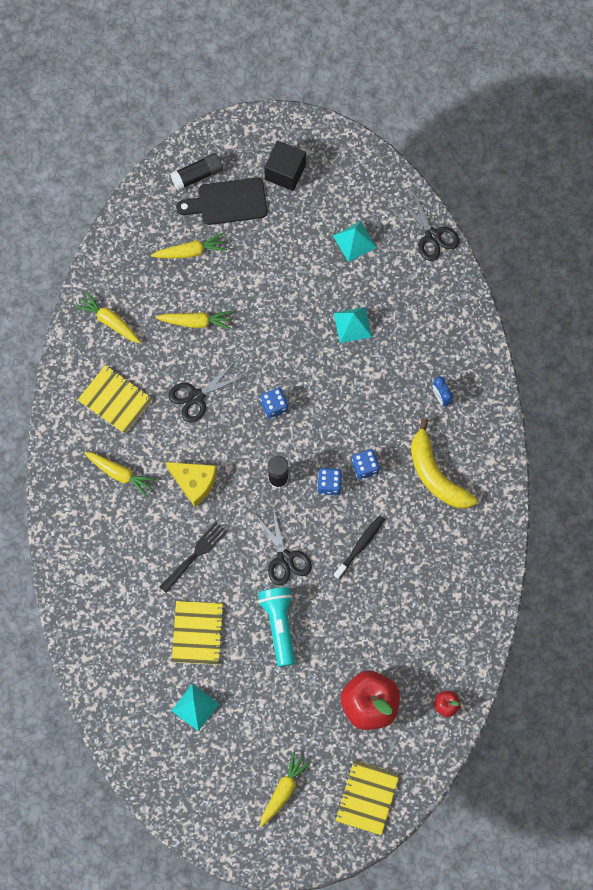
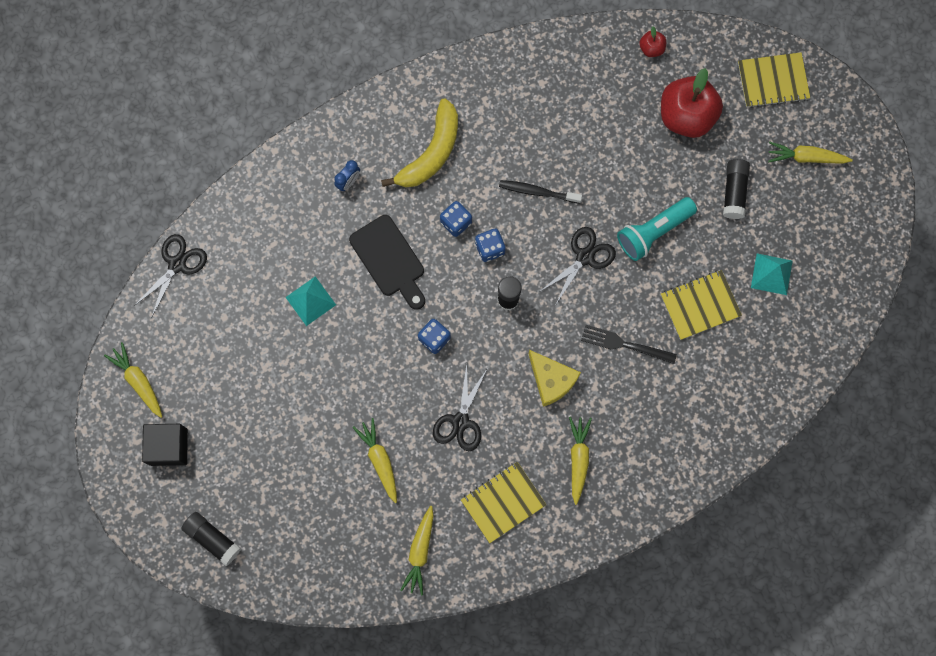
camera: 115 degrees left, 5 degrees up
yellow notebook [78,365,153,434] -> yellow notebook turned 45 degrees clockwise [461,462,546,543]
yellow carrot [151,233,227,258] -> yellow carrot moved to [104,342,162,418]
yellow cheese [166,462,217,507] -> yellow cheese turned 135 degrees clockwise [528,350,581,407]
black scissors [169,363,245,423] -> black scissors turned 75 degrees clockwise [433,364,487,451]
black cutting board [176,178,267,225] -> black cutting board moved to [349,215,425,310]
turquoise pyramid [333,221,377,262] -> none
none -> black glue stick [723,159,750,219]

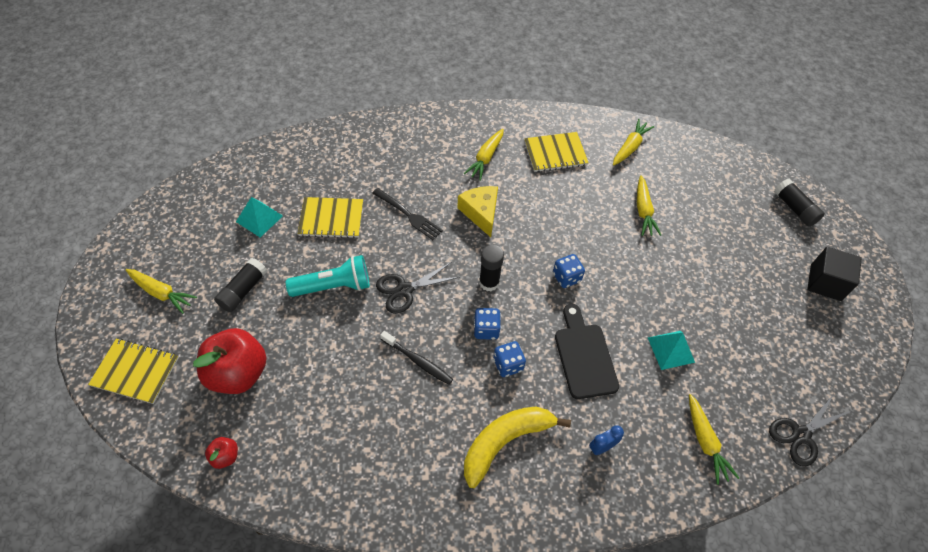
camera: 160 degrees left, 20 degrees down
yellow carrot [104,342,162,418] -> yellow carrot moved to [689,394,739,485]
black scissors [433,364,487,451] -> none

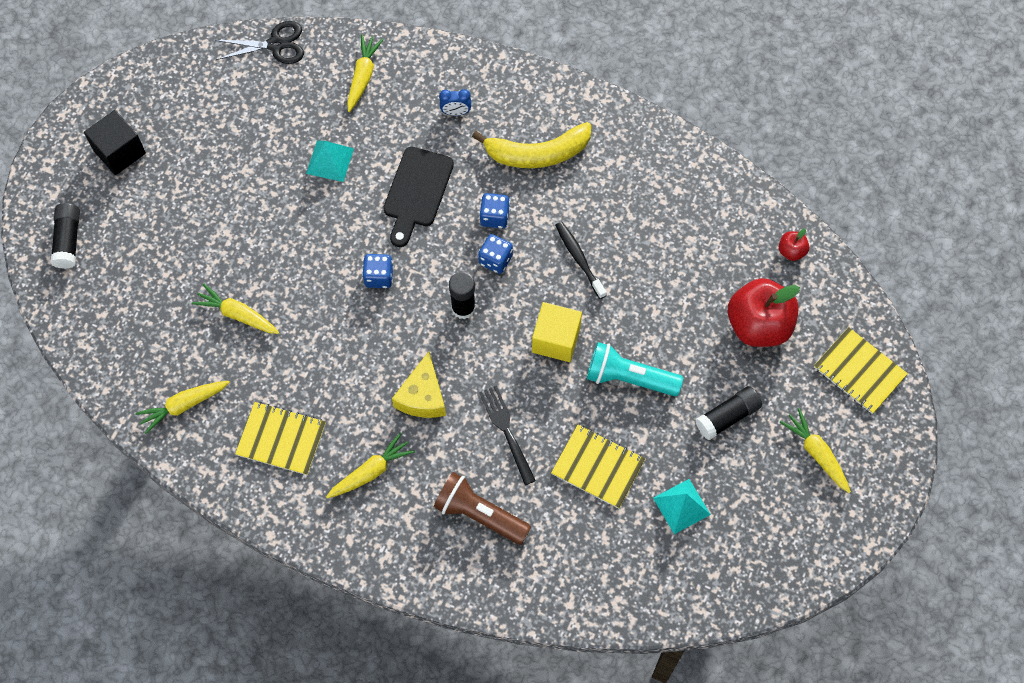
camera: 150 degrees left, 10 degrees up
black scissors [376,262,460,314] -> yellow cube [532,302,582,362]
yellow carrot [637,175,661,236] -> yellow carrot turned 90 degrees counterclockwise [192,284,279,334]
none -> brown flashlight [434,472,531,545]

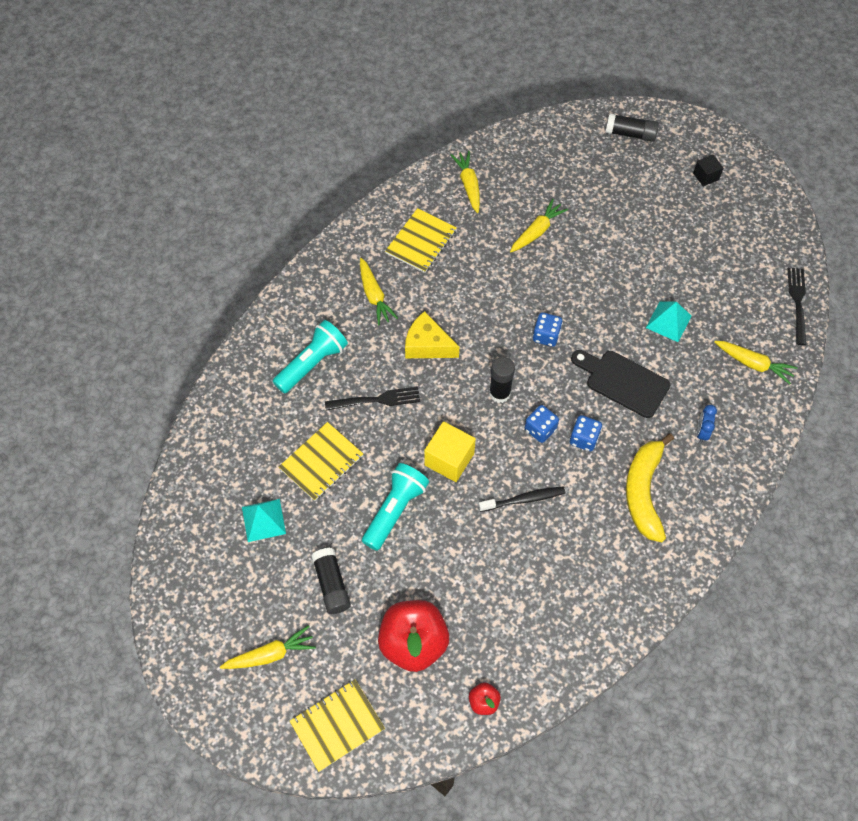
camera: 105 degrees right, 5 degrees down
black cube [84,110,146,175] -> black cube [693,155,723,186], size x0.59
black scissors [215,21,304,64] -> black fork [787,268,806,345]
brown flashlight [434,472,531,545] -> turquoise flashlight [273,320,348,393]

